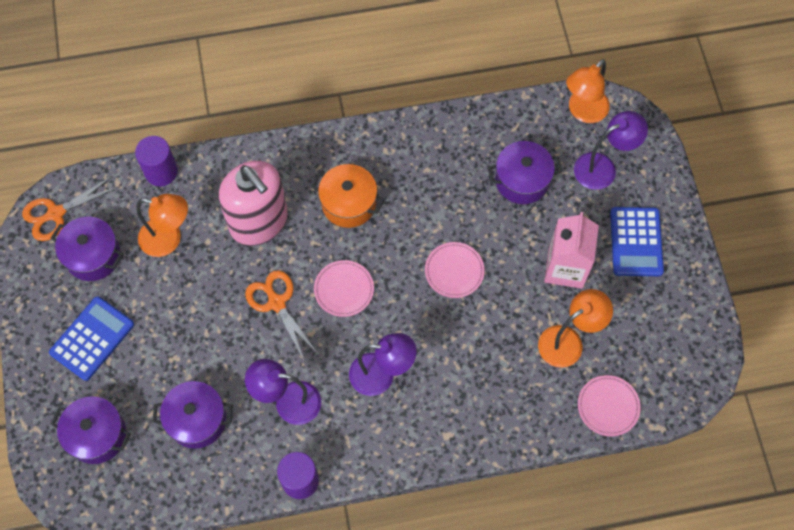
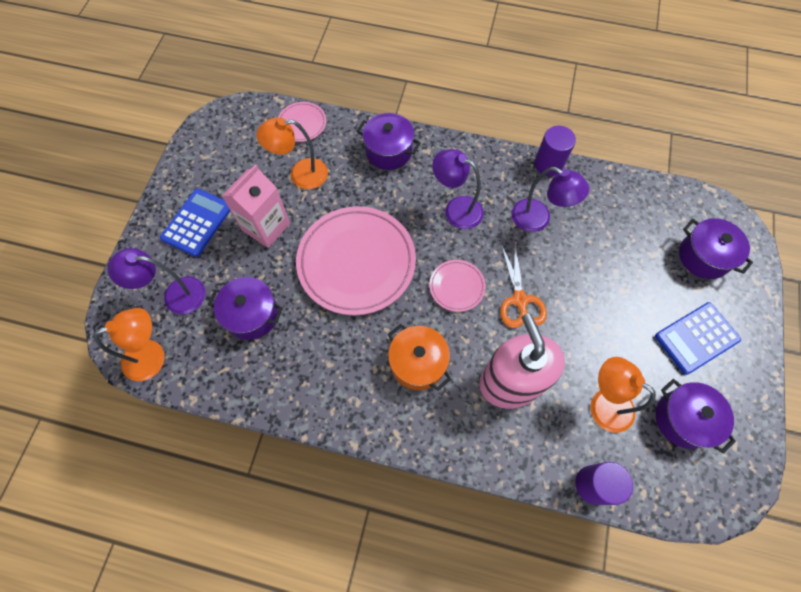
camera: 155 degrees left, 0 degrees up
orange scissors [22,176,119,241] -> none
purple pot [152,381,233,449] -> purple pot moved to [357,113,421,170]
pink plate [425,242,485,298] -> pink plate [296,206,416,315], size x2.15

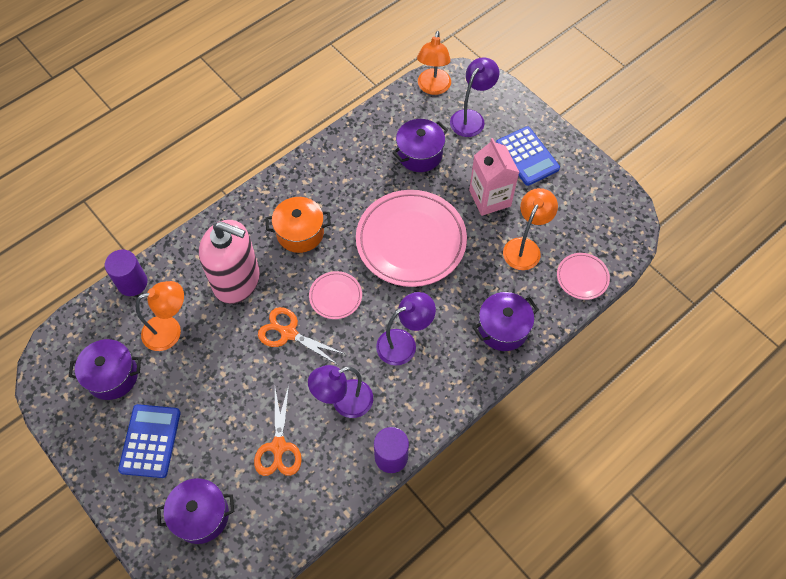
camera: 125 degrees right, 5 degrees down
none -> orange scissors [254,385,302,476]

